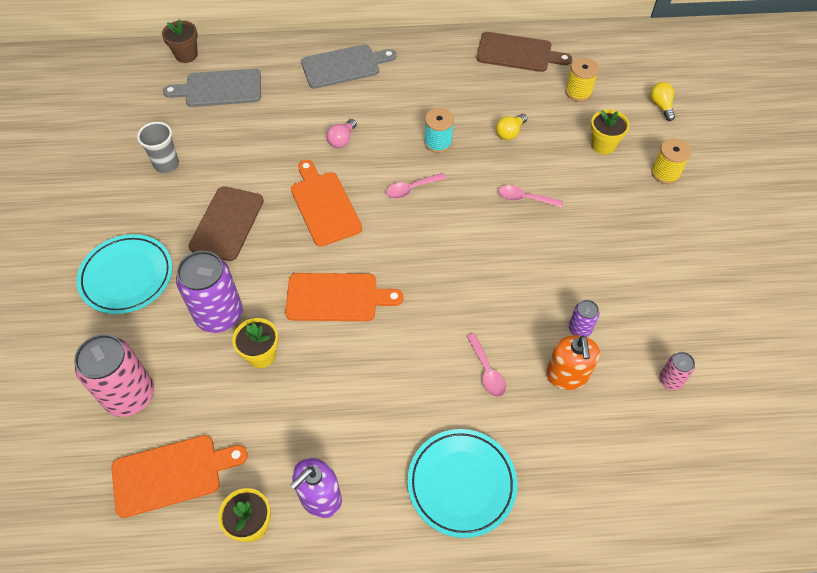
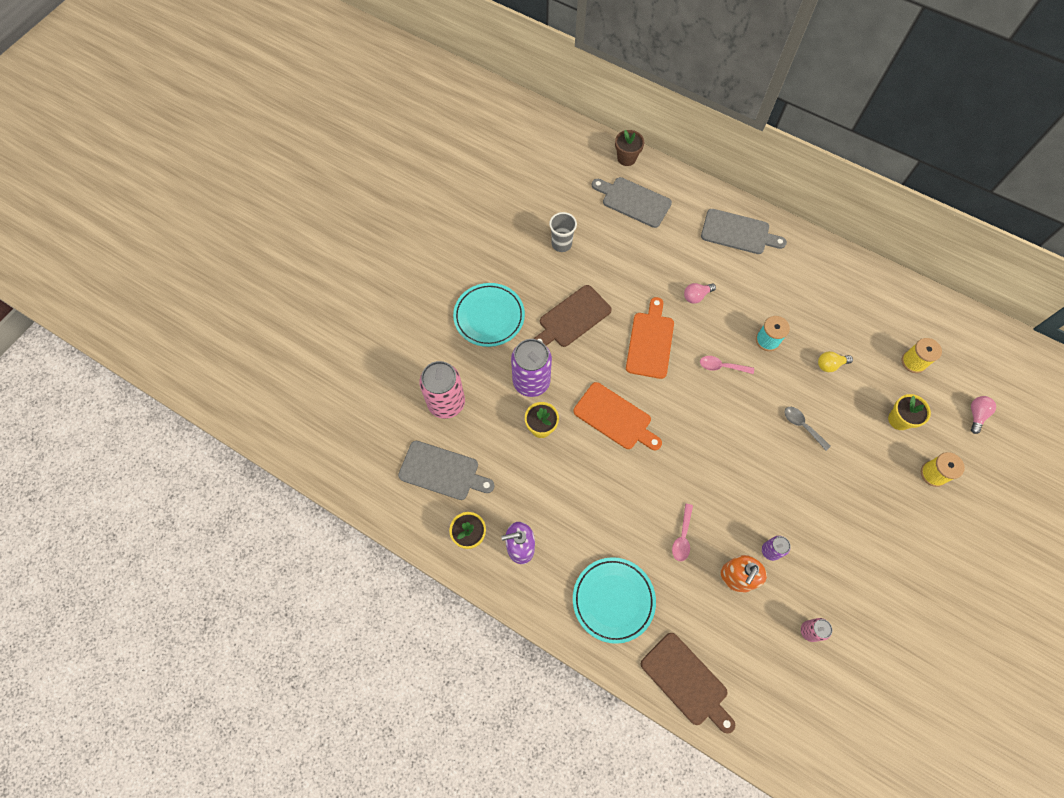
camera: 35 degrees right, 10 degrees up
orange cutting board [111,435,248,518] -> grey cutting board [398,441,495,500]
brown cutting board [476,32,572,72] -> brown cutting board moved to [641,633,735,734]
pink spoon [498,185,563,208] -> grey spoon [784,407,831,451]
yellow light bulb [650,82,675,121] -> pink light bulb [971,396,996,434]

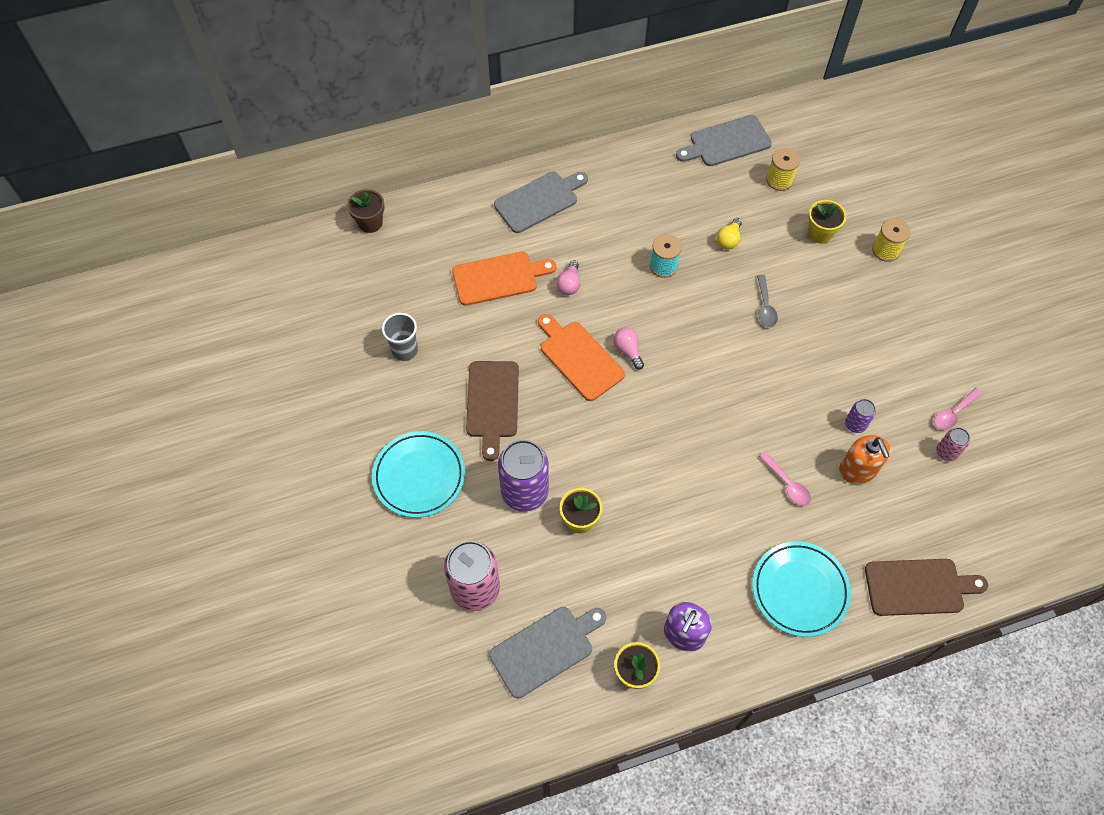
camera: 50 degrees left, 5 degrees down
orange cutting board [573,382,662,450] -> orange cutting board moved to [452,252,556,306]
grey cutting board [592,177,672,228] -> grey cutting board moved to [676,115,772,166]
pink spoon [700,356,754,374] -> pink spoon moved to [934,388,982,430]
grey spoon [784,407,831,451] -> grey spoon turned 90 degrees counterclockwise [757,275,778,327]
pink light bulb [971,396,996,434] -> pink light bulb moved to [613,327,644,370]

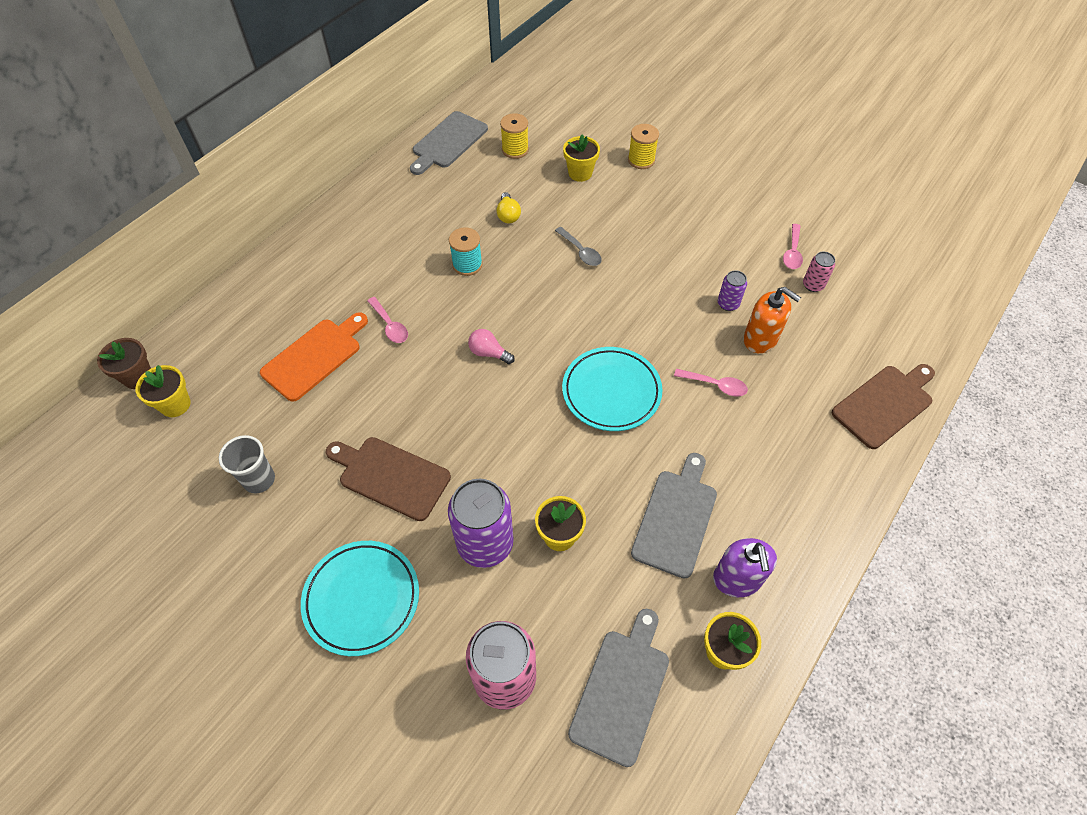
camera: 35 degrees left, 5 degrees down
brown cutting board [466,361,519,461] -> brown cutting board turned 150 degrees clockwise [326,437,451,521]
grey cutting board [494,172,588,233] -> grey cutting board moved to [631,453,717,579]
orange cutting board [538,314,625,401] -> none
pink light bulb [556,260,580,295] -> pink spoon [367,297,408,343]
turquoise plate [752,541,851,637] -> turquoise plate moved to [562,347,662,431]
none -> yellow flower pot [135,365,191,417]

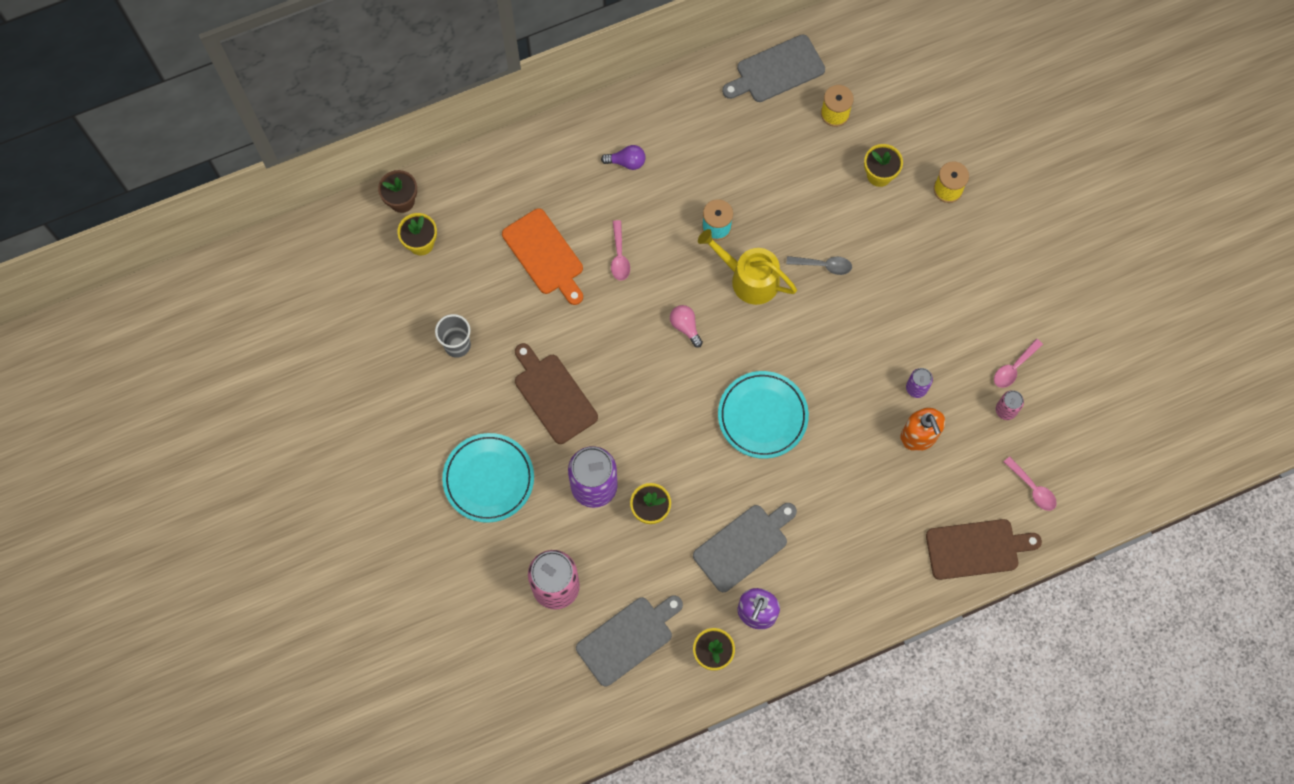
camera: 30 degrees right, 15 degrees up
orange cutting board [260,312,368,402] -> orange cutting board turned 75 degrees clockwise [502,208,583,305]
yellow light bulb [496,192,521,223] -> none
grey spoon [555,227,602,266] -> grey spoon turned 75 degrees counterclockwise [786,256,852,275]
pink spoon [674,369,748,396] -> pink spoon moved to [1004,457,1057,511]
none -> purple light bulb [601,145,646,170]
none -> yellow watering can [698,229,797,305]

